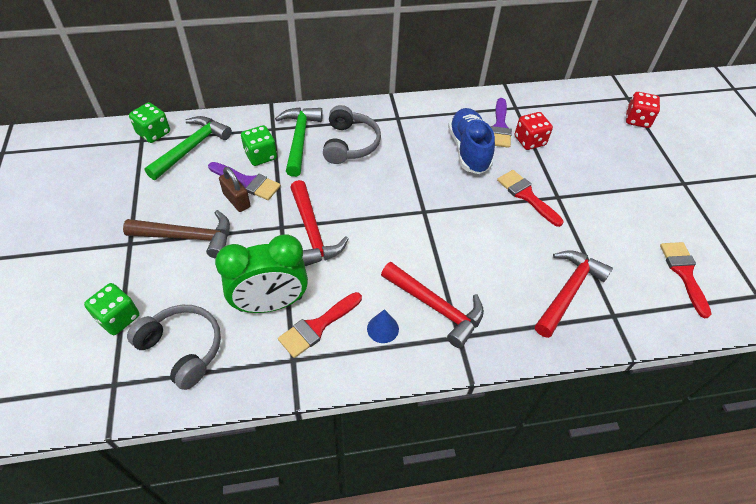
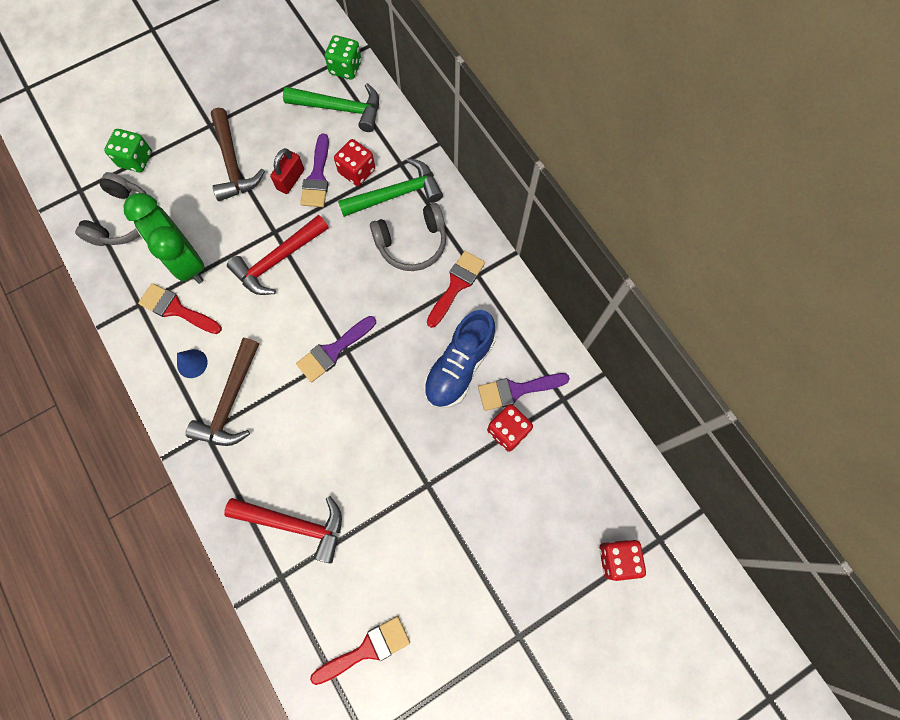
camera: 70 degrees right, 20 degrees up
brown padlock [219,167,250,212] -> red padlock [270,148,304,194]
green dice [241,125,277,166] -> red dice [334,139,375,186]
red hammer [381,262,484,348] -> brown hammer [186,338,259,446]
blue shoe [448,108,495,174] -> blue shoe turned 150 degrees clockwise [424,310,496,409]
red brush [497,170,563,227] -> red brush moved to [427,251,485,328]
none -> purple brush [296,316,376,382]

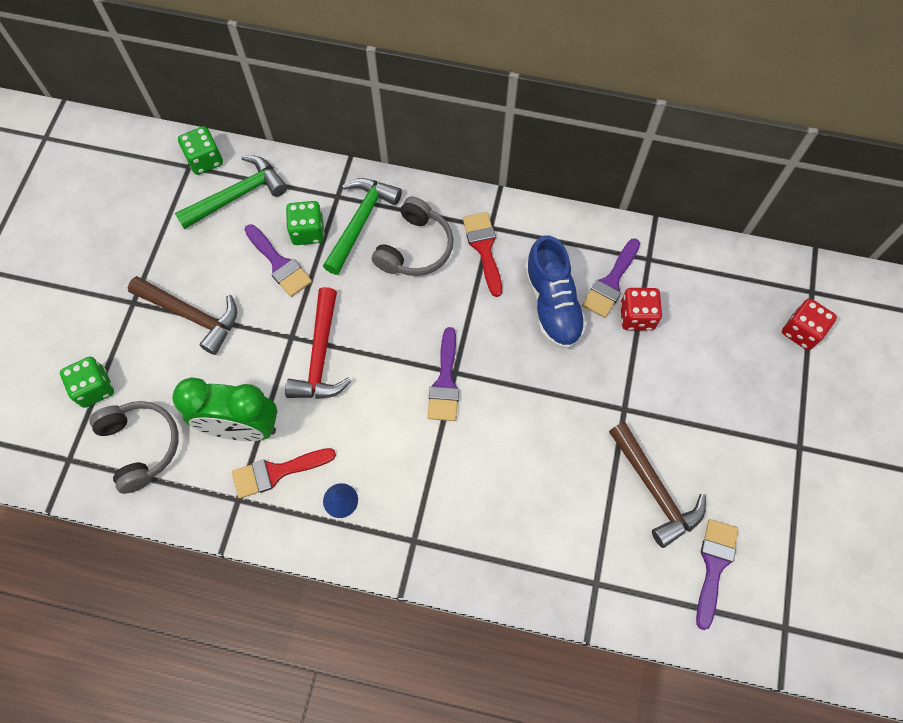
camera: 45 degrees left, 5 degrees down
brown hammer [186,338,259,446] -> brown hammer moved to [609,422,706,548]
red hammer [224,496,342,563] -> none
red padlock [270,148,304,194] -> none
red brush [310,616,410,685] -> purple brush [696,519,739,630]
red dice [334,139,375,186] -> green dice [286,201,324,245]

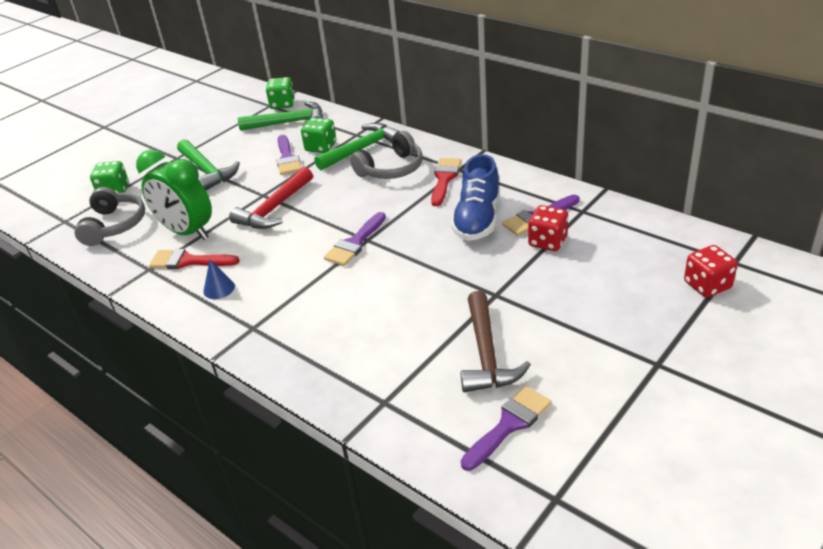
camera: 30 degrees right, 30 degrees down
brown hammer [128,276,237,355] -> green hammer [177,139,240,190]

